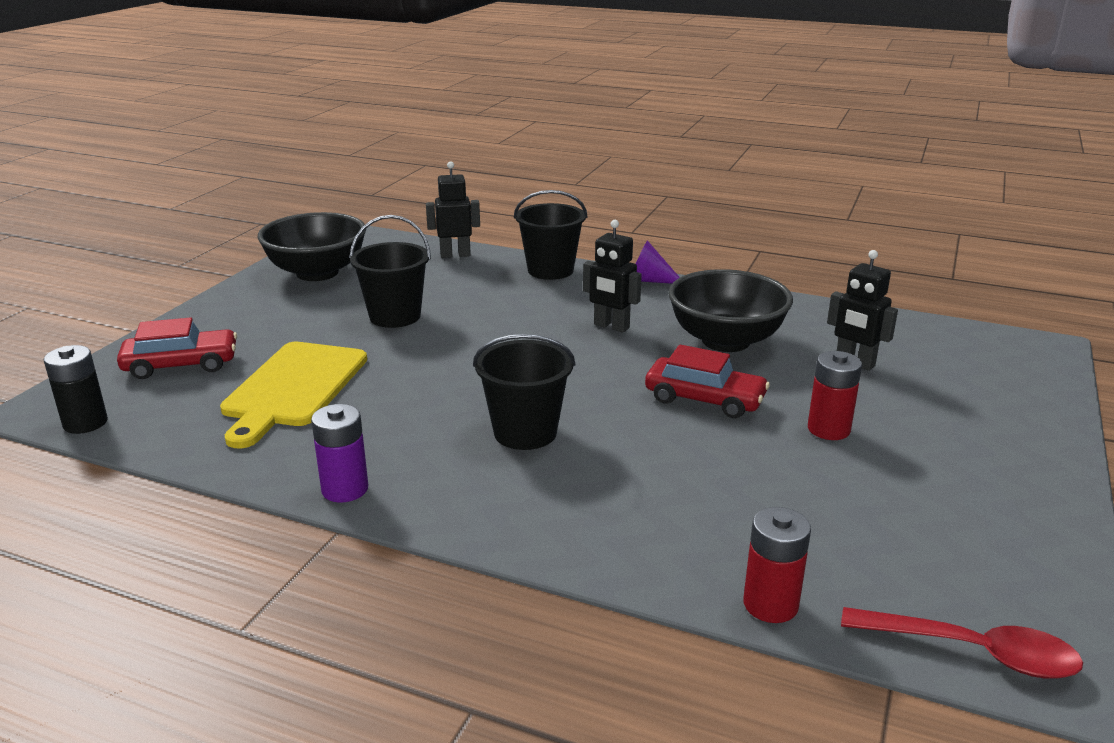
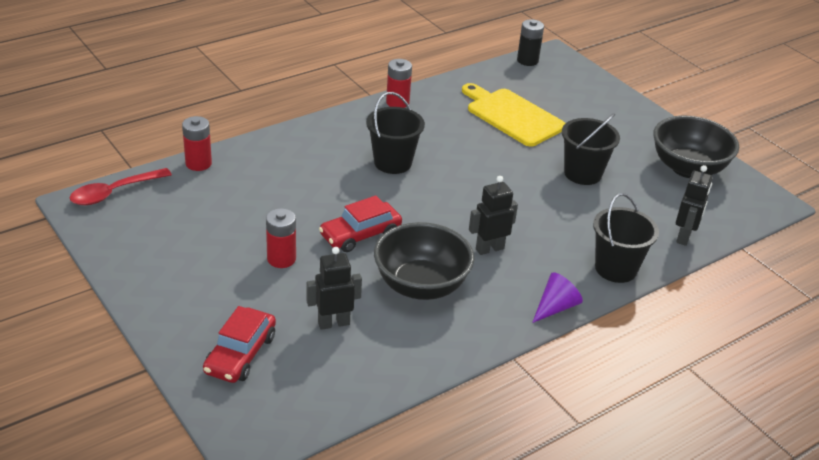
camera: 120 degrees right, 10 degrees up
red car [117,317,237,379] -> red car moved to [203,306,276,383]
purple battery [311,404,368,503] -> red battery [386,59,412,108]

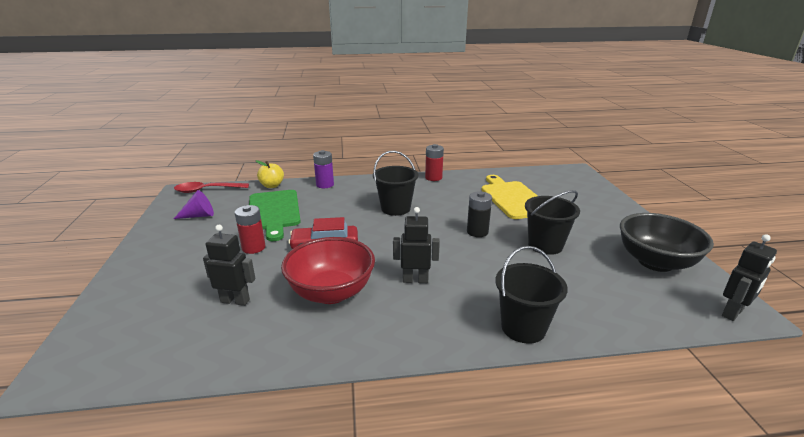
camera: 30 degrees right, 10 degrees down
red battery [182,116,212,171] -> yellow apple [256,160,284,188]
red car [203,306,276,383] -> none
black bowl [374,222,474,300] -> red bowl [281,237,375,304]
black battery [517,19,544,66] -> black battery moved to [467,191,492,237]
purple cone [532,272,583,323] -> purple cone moved to [174,190,214,219]
black robot [676,165,713,246] -> black robot moved to [722,234,777,321]
none -> green cutting board [249,190,301,241]
none -> purple battery [313,150,334,188]

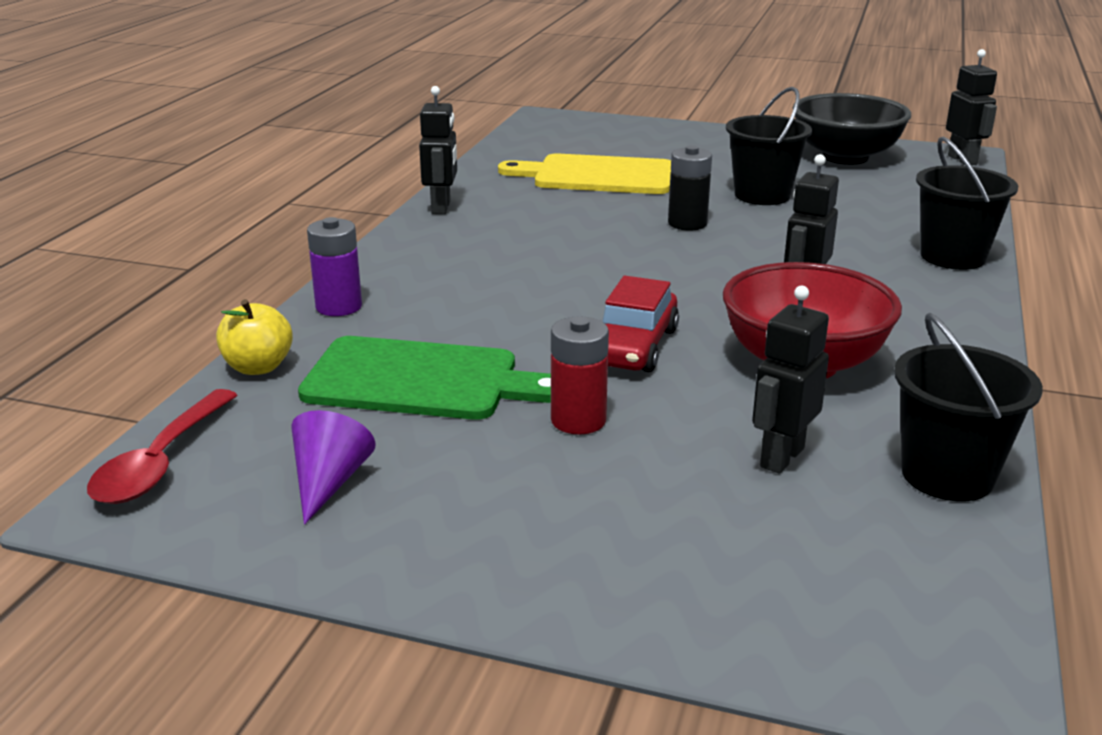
camera: 65 degrees left, 0 degrees up
black bucket [373,151,419,216] -> black bucket moved to [894,313,1043,501]
red battery [425,144,444,181] -> black robot [419,86,457,214]

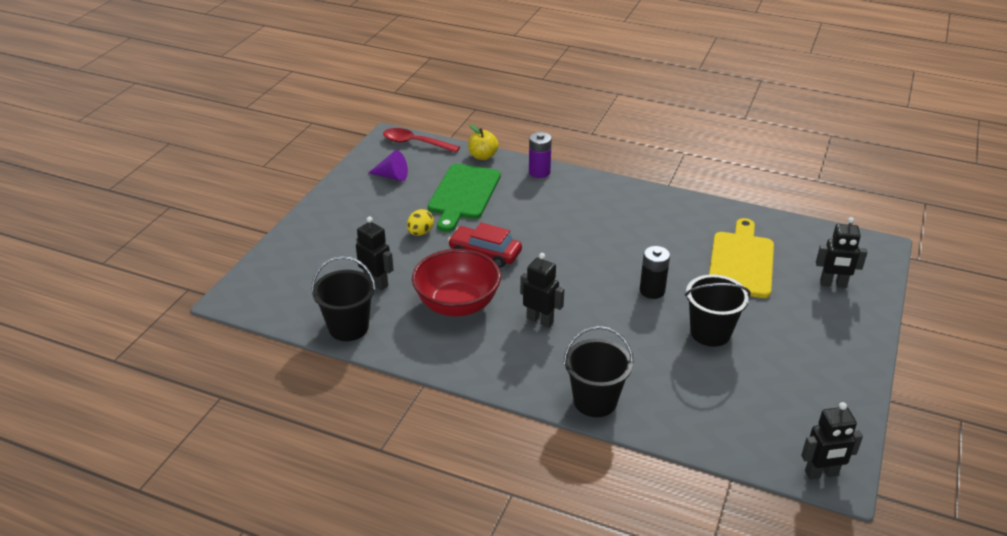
camera: 95 degrees right, 10 degrees up
black robot [419,86,457,214] -> black robot moved to [816,217,867,288]
red battery [551,316,609,435] -> yellow egg [407,209,434,236]
black bowl [793,93,911,165] -> none

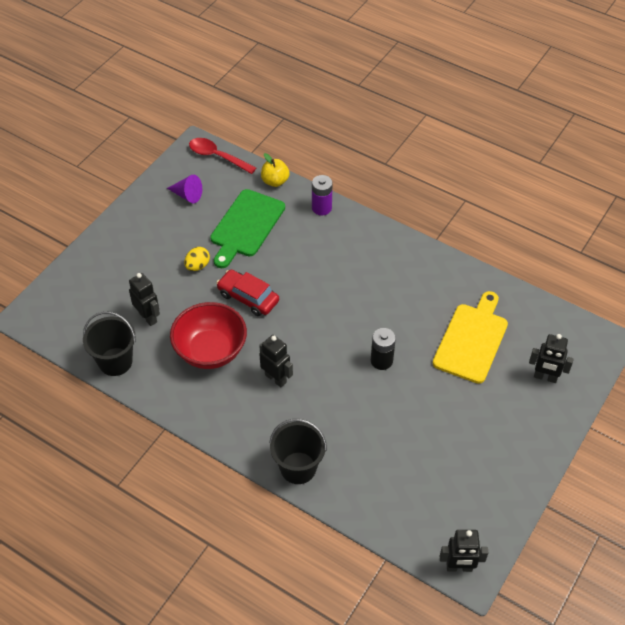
camera: 10 degrees right, 15 degrees up
black bucket [685,274,751,347] -> none

